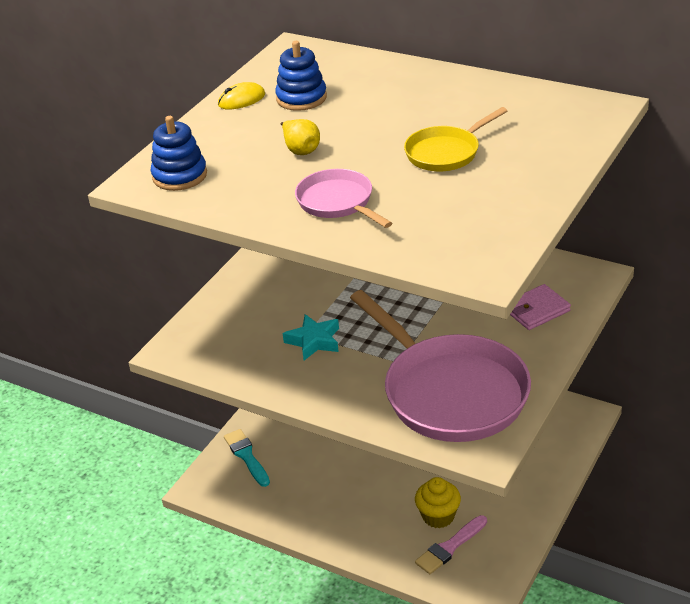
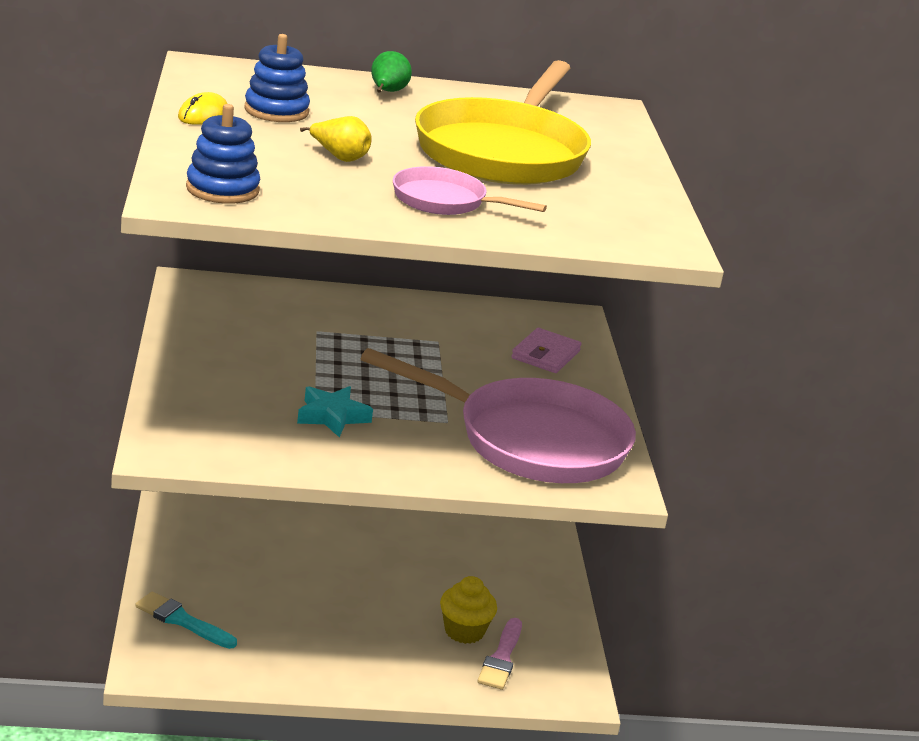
camera: 40 degrees left, 10 degrees down
yellow pan [404,107,507,171] -> yellow pan [415,60,591,185], size x2.01
none -> green pear [371,51,412,93]

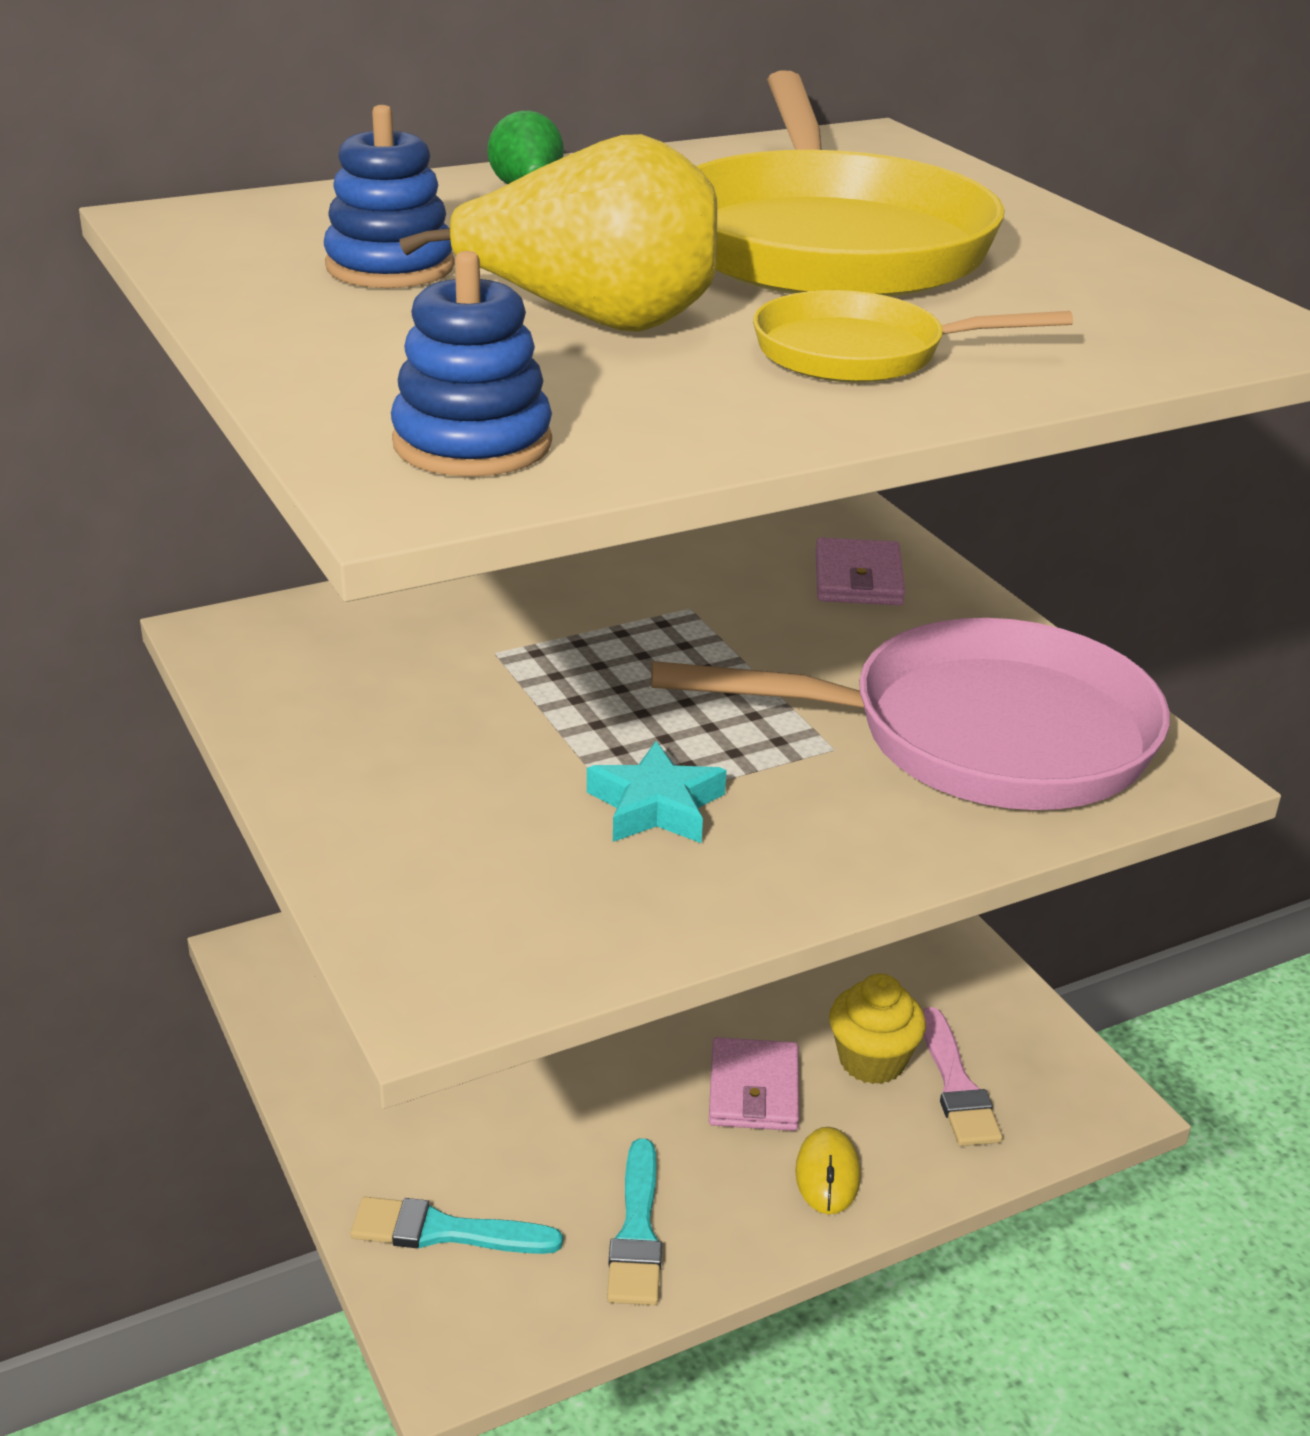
camera: 20 degrees left, 5 degrees up
yellow mouse [178,92,228,125] -> yellow mouse moved to [795,1127,861,1214]
yellow pear [300,116,372,162] -> yellow pear [400,134,717,332], size x2.03
pink pan [393,166,547,215] -> yellow pan [753,290,1073,383]
none -> turquoise brush [607,1138,662,1305]
none -> pink wallet [709,1037,799,1131]

